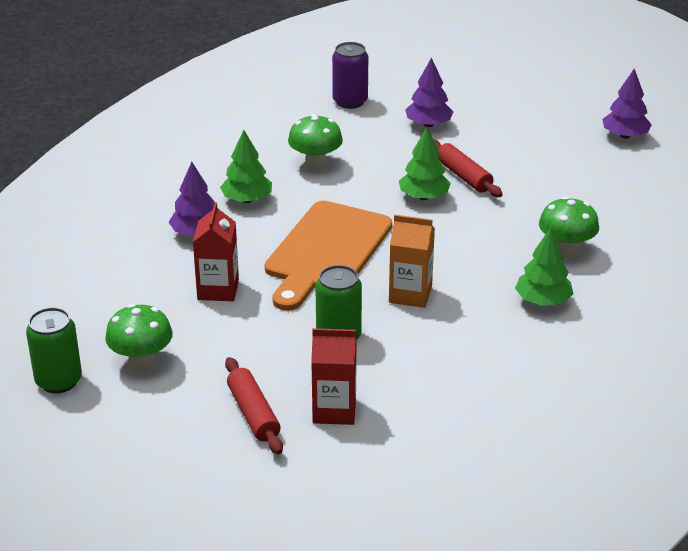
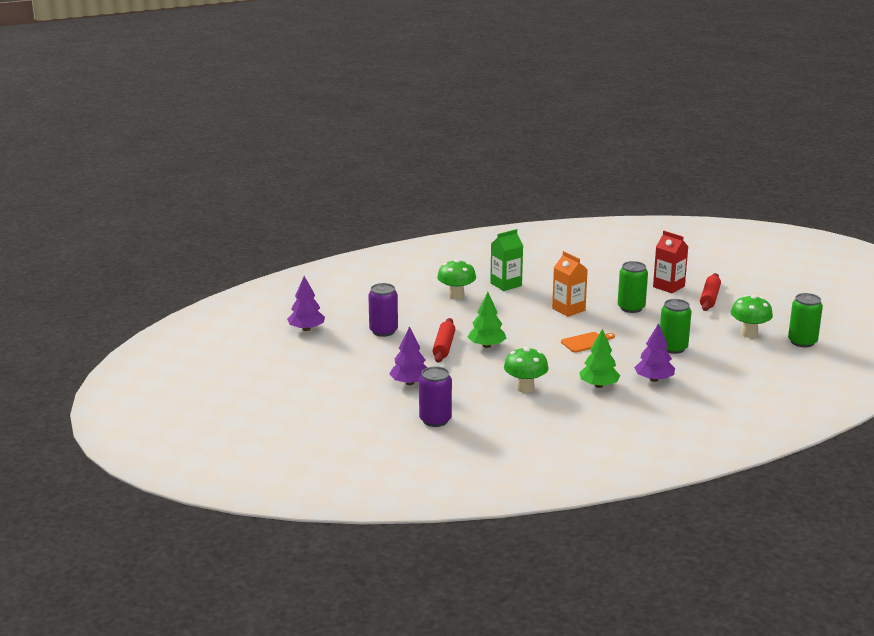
camera: 140 degrees left, 10 degrees down
red carton [193,202,239,301] -> green can [660,299,692,354]
orange cutting board [265,201,392,311] -> orange cutting board [561,332,615,353], size x0.44
green tree [515,227,573,306] -> green carton [490,229,523,291]
none -> purple can [368,283,398,337]

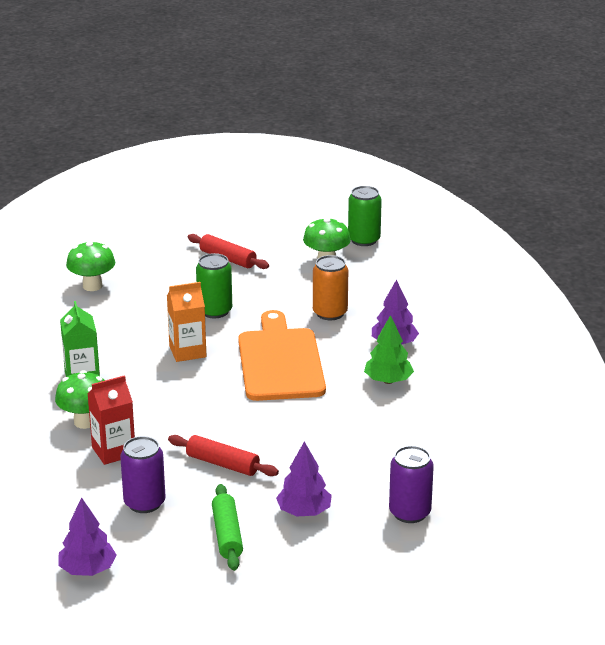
camera: 70 degrees left, 5 degrees up
green tree [468,292,506,348] -> none
green mushroom [504,346,549,393] -> green mushroom moved to [66,240,115,291]
orange cutting board [561,332,615,353] -> orange cutting board [238,310,326,401], size x2.25
red carton [653,231,689,293] -> red carton moved to [87,375,135,465]
green can [660,299,692,354] -> orange can [313,255,348,320]
none -> green rolling pin [212,484,243,571]

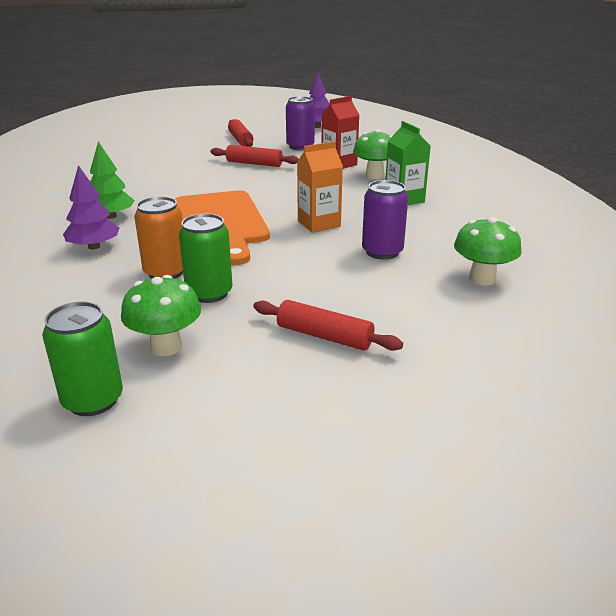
camera: 170 degrees right, 0 degrees up
green can [196,253,232,318] -> green can moved to [179,214,232,303]
green rolling pin [212,484,243,571] -> red rolling pin [228,119,253,147]
purple tree [276,441,332,516] -> none
purple can [389,446,434,523] -> purple can moved to [362,180,408,260]

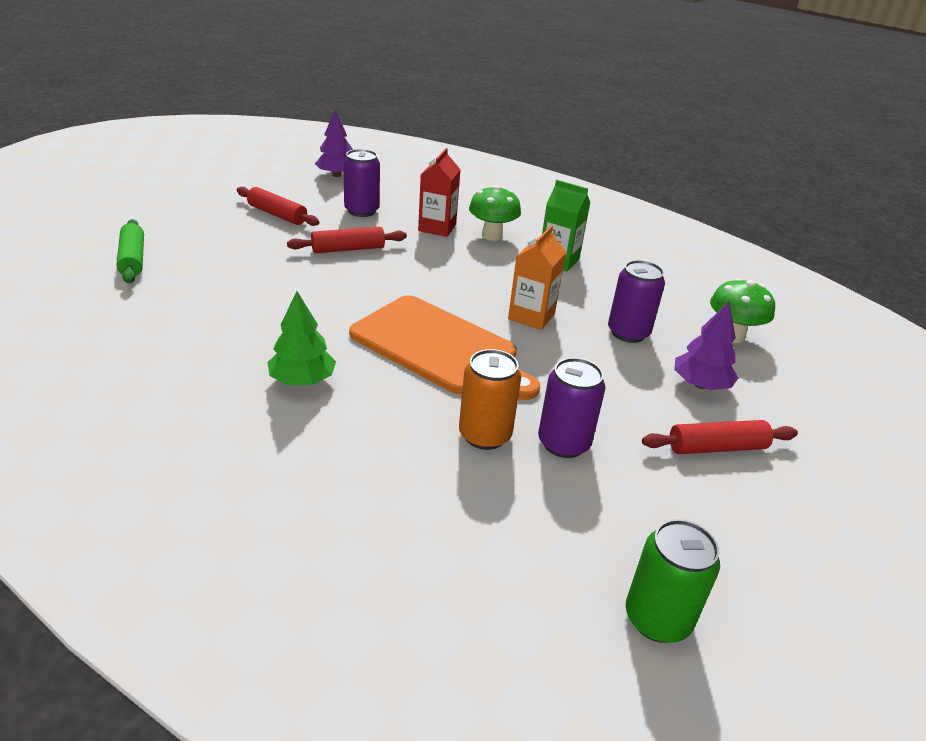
camera: 40 degrees left, 5 degrees up
purple tree [63,165,119,250] -> purple tree moved to [674,302,738,390]
green mushroom [121,275,201,356] -> none
green can [179,214,232,303] -> purple can [538,358,605,458]
none -> green rolling pin [117,219,144,283]

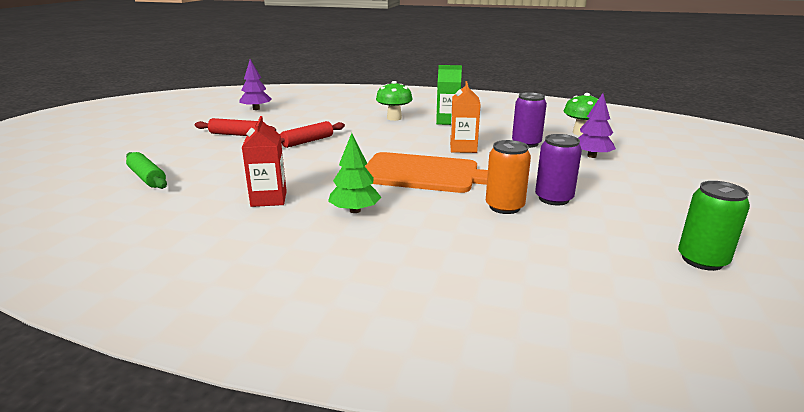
camera: 20 degrees left, 10 degrees down
purple can [343,149,380,217] -> none
red carton [418,148,461,237] -> red carton moved to [242,116,287,207]
red rolling pin [642,420,798,454] -> none

